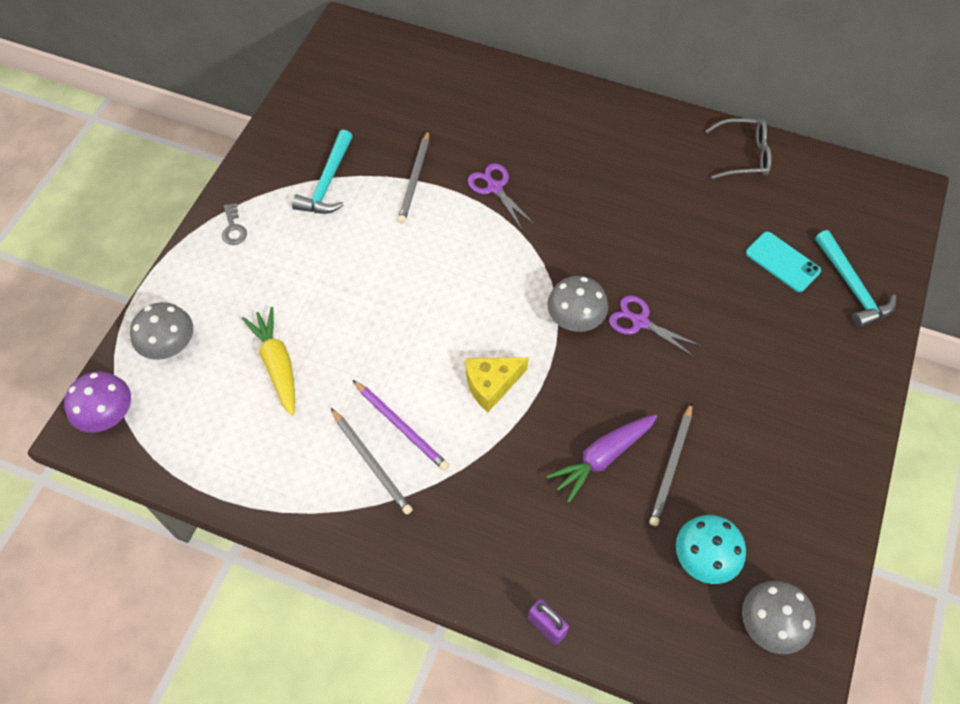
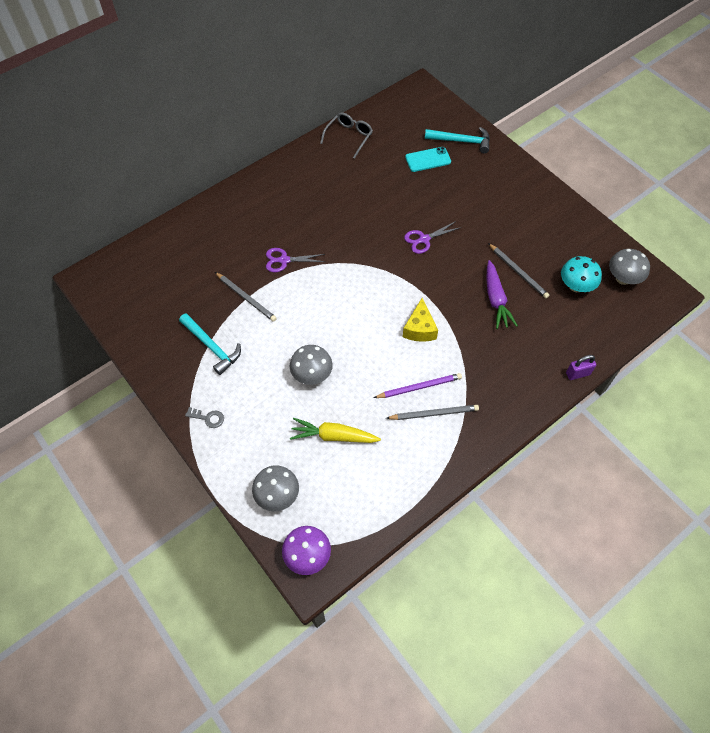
camera: 60 degrees left, 0 degrees up
grey mushroom [547,276,608,332] -> grey mushroom moved to [290,345,333,385]

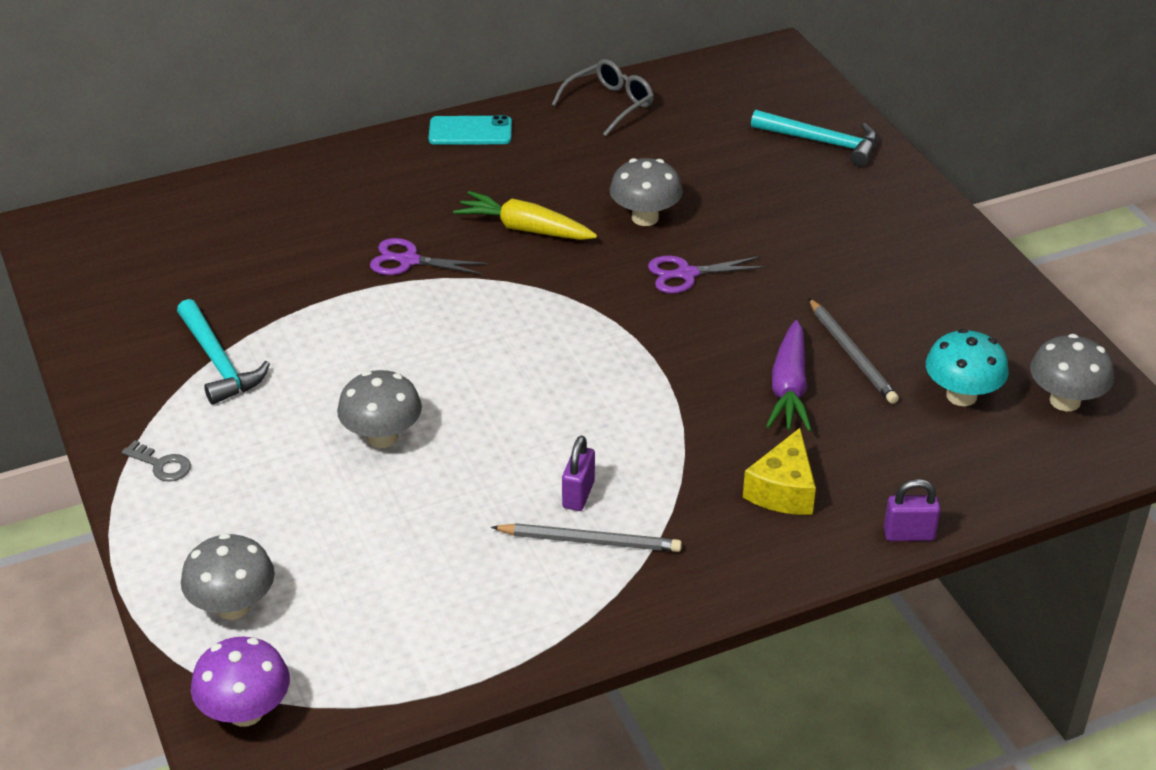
camera: 15 degrees right, 20 degrees down
grey pencil [215,272,277,322] -> none
yellow carrot [290,418,381,443] -> yellow carrot moved to [453,191,597,240]
purple pencil [373,373,462,398] -> purple padlock [562,436,595,511]
yellow cheese [403,298,438,342] -> yellow cheese moved to [743,428,816,515]
turquoise phone [405,147,451,172] -> turquoise phone moved to [429,115,512,145]
none -> grey mushroom [610,158,683,226]

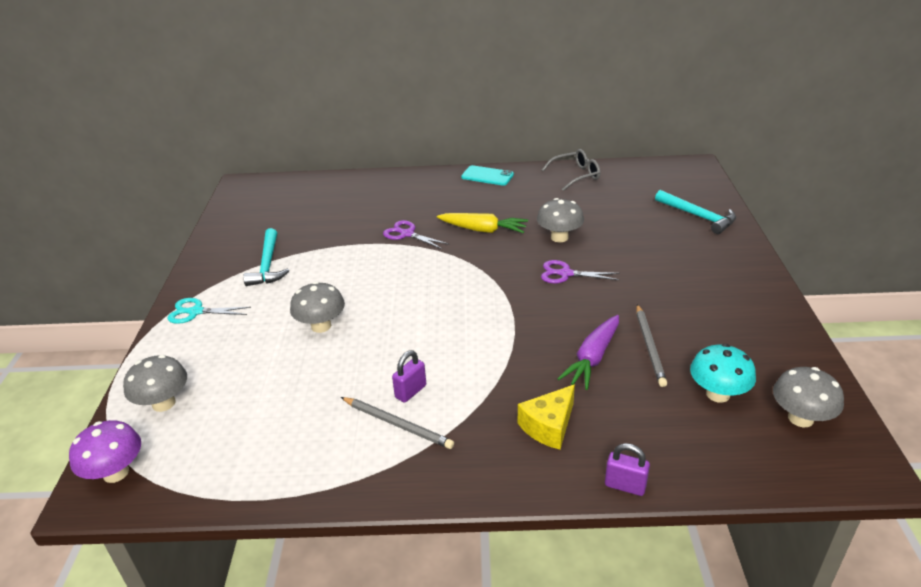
camera: 25 degrees right, 5 degrees down
grey key [122,440,191,482] -> turquoise scissors [168,298,251,324]
yellow carrot [453,191,597,240] -> yellow carrot turned 150 degrees clockwise [437,213,528,233]

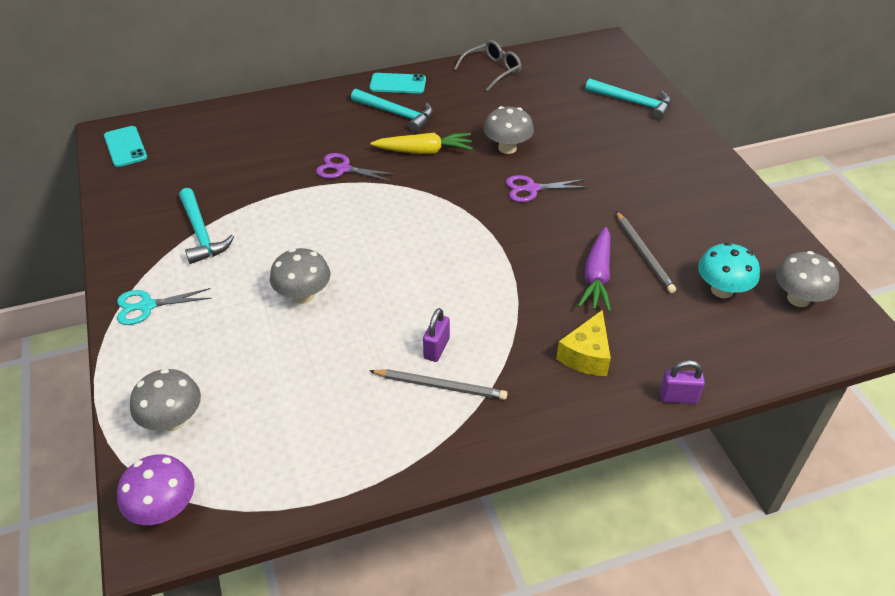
camera: 20 degrees left, 10 degrees up
none -> turquoise phone [104,126,147,167]
none -> turquoise hammer [351,89,433,133]

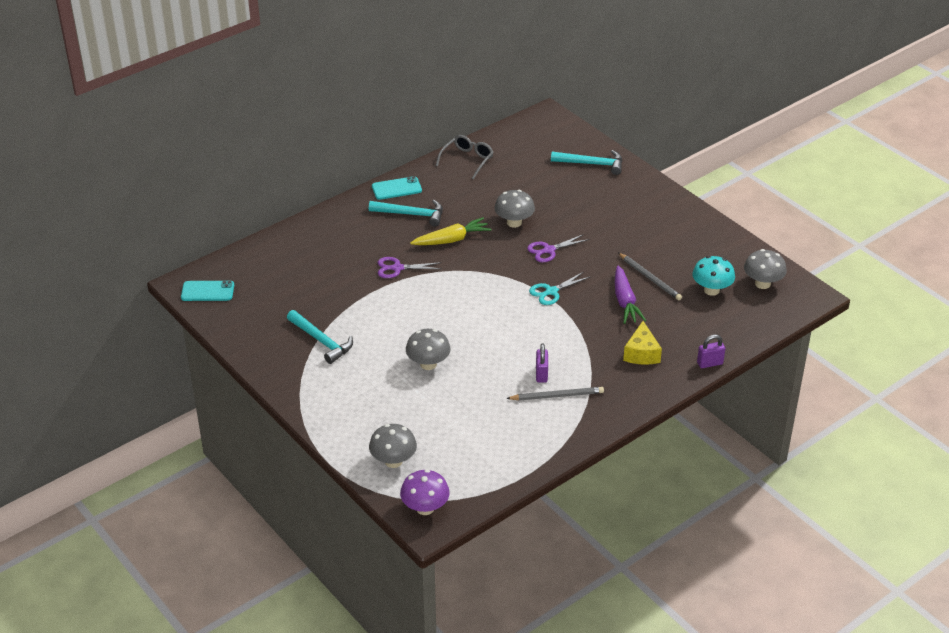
camera: 20 degrees left, 5 degrees down
turquoise phone [104,126,147,167] -> turquoise phone turned 45 degrees counterclockwise [181,280,234,301]
turquoise scissors [117,288,212,325] -> turquoise scissors moved to [529,272,590,305]

